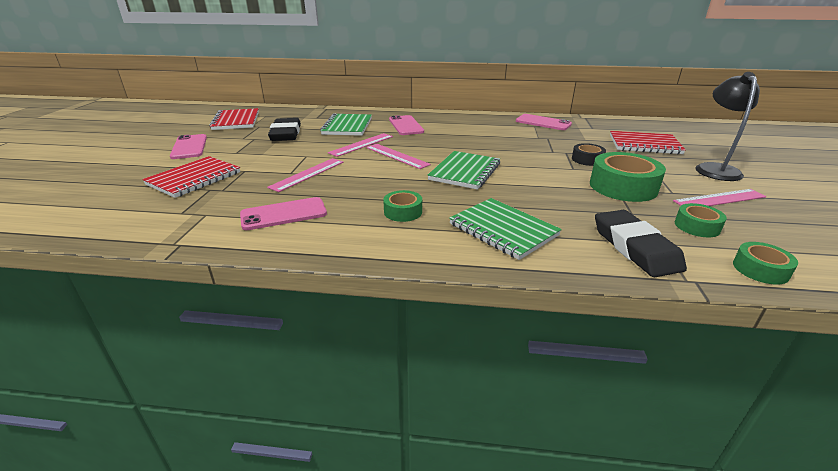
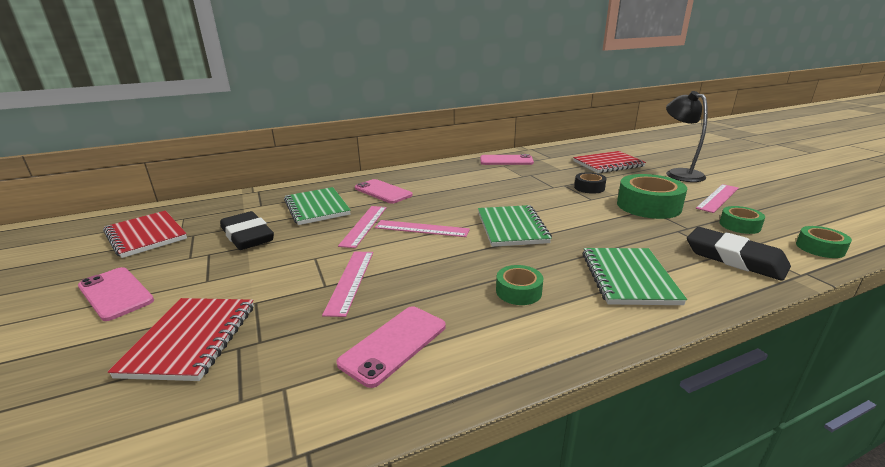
camera: 30 degrees left, 5 degrees down
green notebook [449,198,562,260] -> green notebook turned 75 degrees clockwise [583,248,687,305]

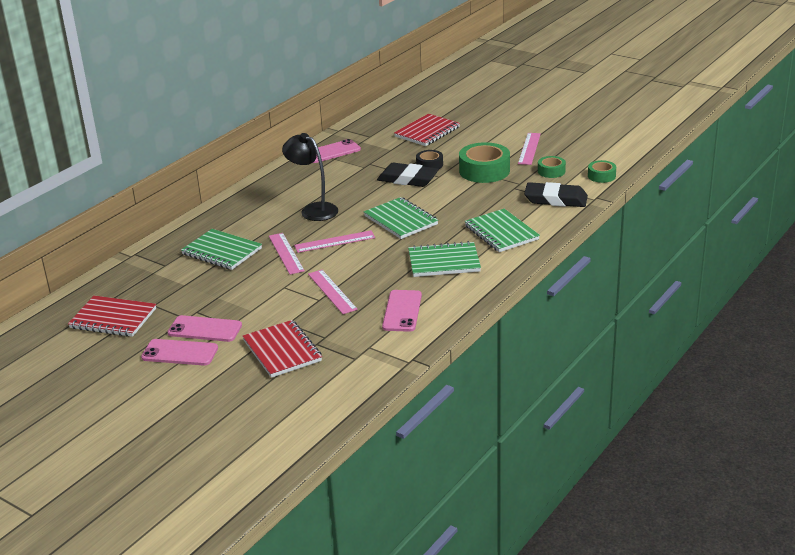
camera: 30 degrees left, 5 degrees up
black eraser [220,211,274,250] -> black eraser moved to [377,162,439,187]
pink phone [355,179,413,204] -> pink phone moved to [167,315,242,342]
green tape [496,265,543,305] -> green notebook [408,241,481,277]
black lamp [666,91,708,182] -> black lamp moved to [282,133,338,221]

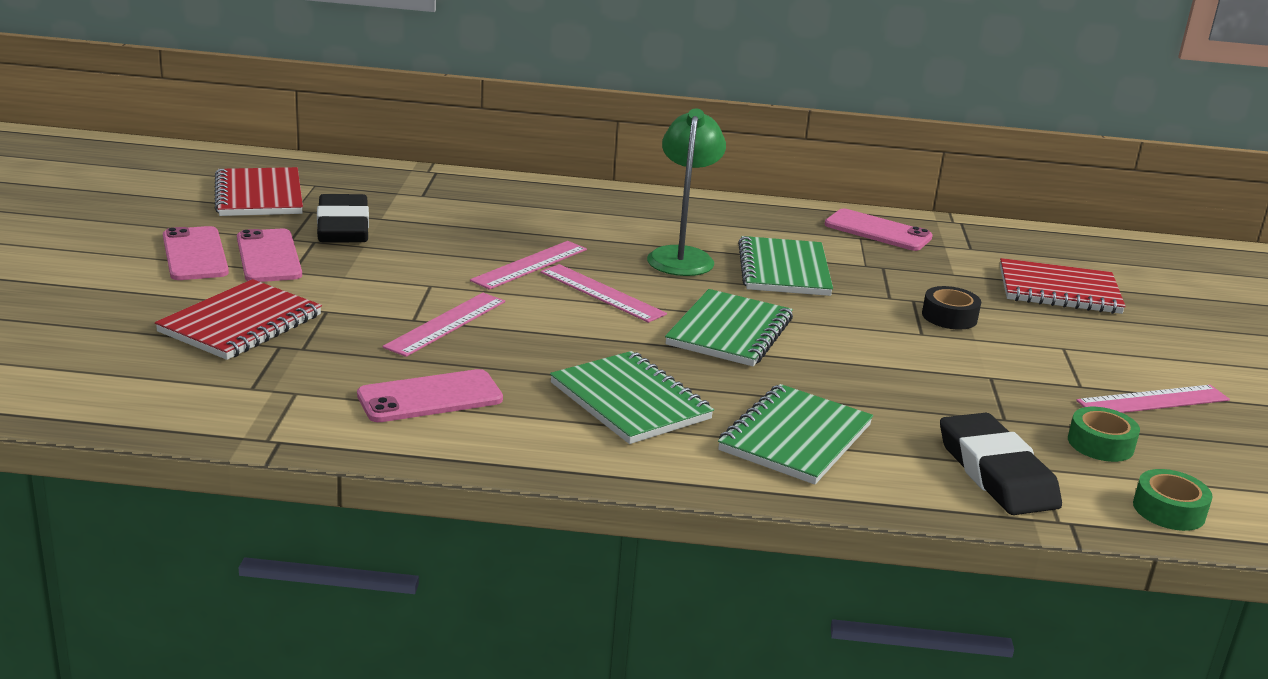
camera: 55 degrees right, 5 degrees down
green notebook [181,229,262,270] -> green notebook moved to [738,236,833,296]
black lamp [282,133,338,221] -> green lamp [647,109,726,276]
black eraser [377,162,439,187] -> black eraser moved to [317,194,369,242]
green tape [459,142,510,183] -> none

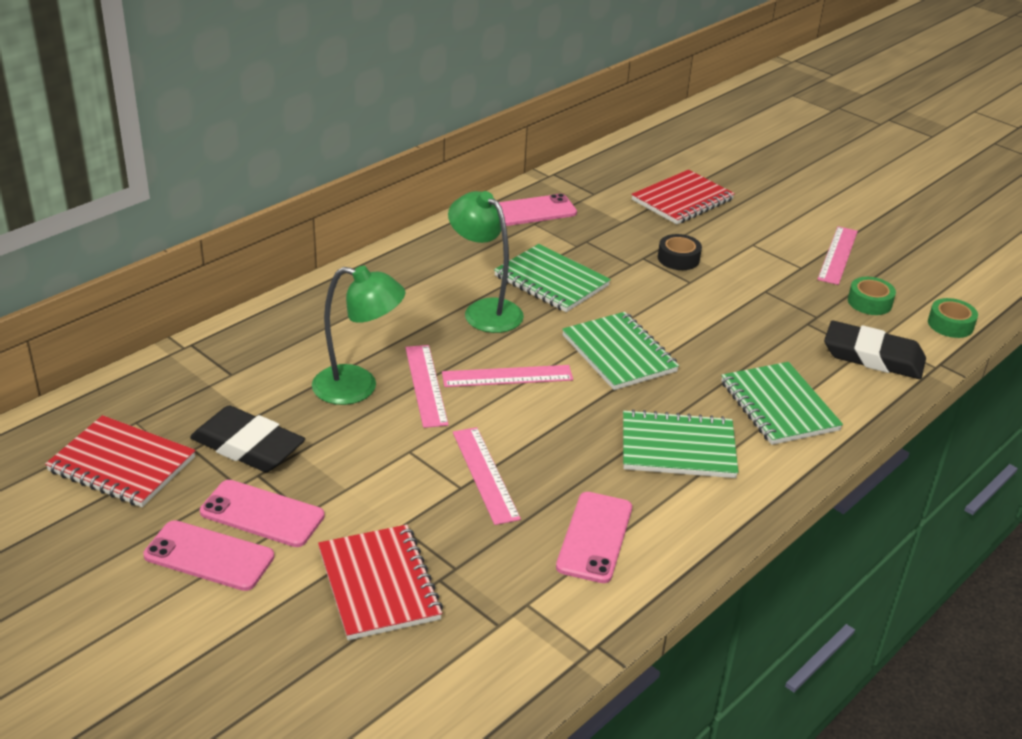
camera: 50 degrees left, 10 degrees up
none -> green lamp [312,266,405,405]

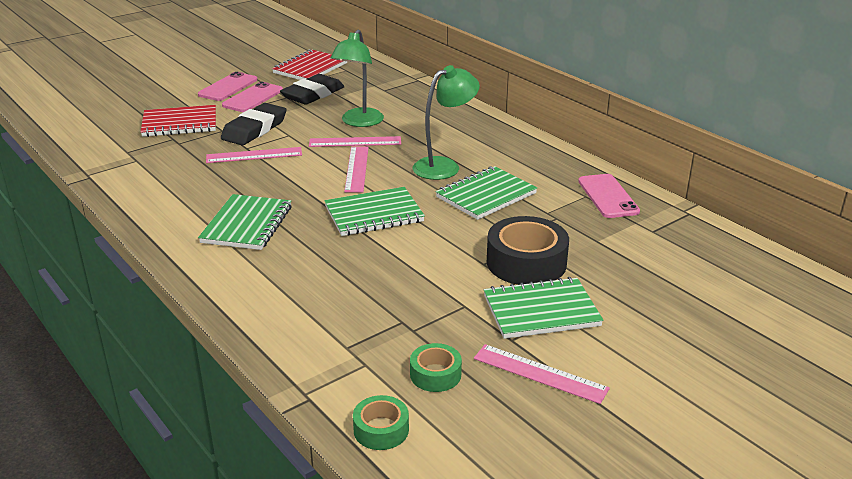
camera: 100 degrees right, 5 degrees down
pink phone [556,492,632,583] -> none
red notebook [631,170,735,224] -> none
black tape [658,234,702,270] -> black tape [487,216,569,285], size x1.85
green notebook [721,362,843,445] -> green notebook moved to [484,277,603,339]
black eraser [824,321,926,379] -> black eraser moved to [221,103,286,145]

